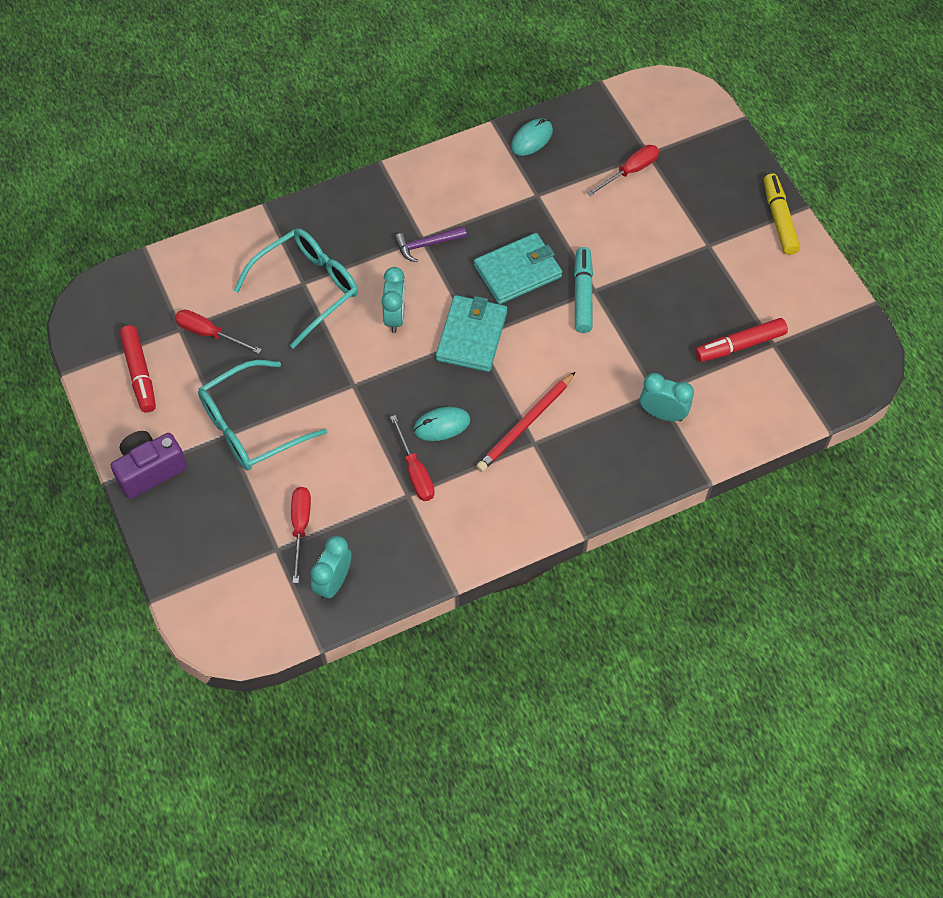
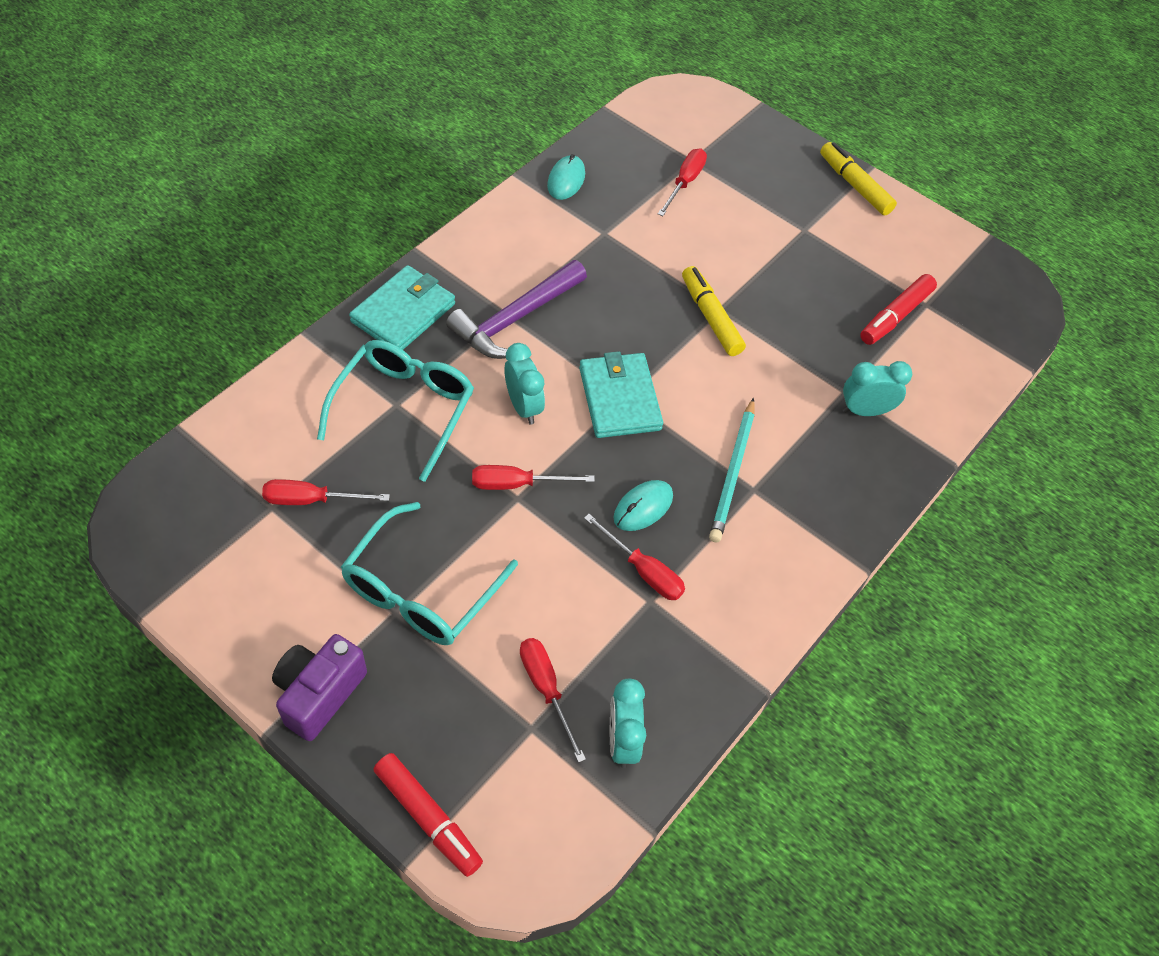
camera: 30 degrees left, 5 degrees down
red marker [119,325,156,413] -> red marker moved to [373,753,483,877]
purple hammer [395,226,467,262] -> purple hammer [446,260,587,359], size x1.79
turquoise wallet [474,233,562,304] -> turquoise wallet moved to [349,265,455,350]
red pencil [476,372,575,472] -> turquoise pencil [709,398,755,543]
turquoise marker [574,247,593,333] -> yellow marker [682,266,746,356]
none -> red screwdriver [472,465,595,490]

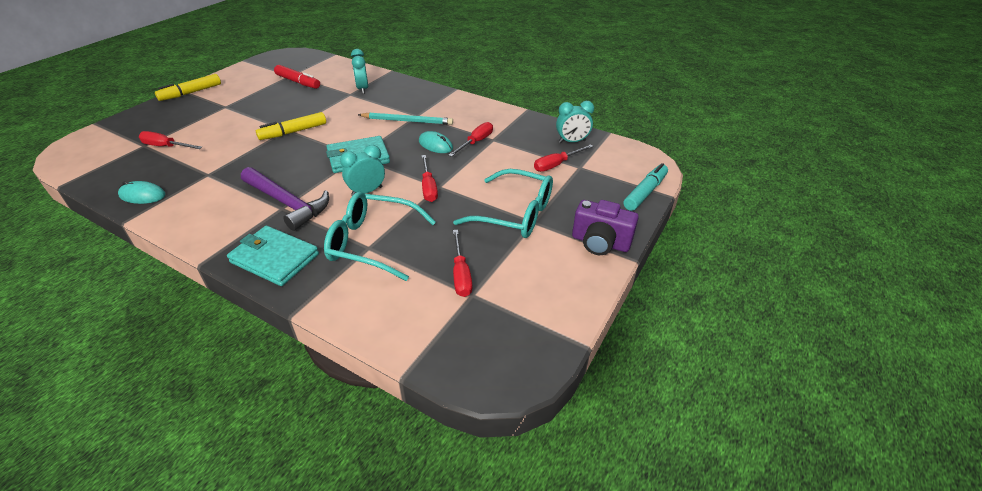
camera: 95 degrees left, 15 degrees down
red marker [373,753,483,877] -> turquoise marker [624,163,668,211]

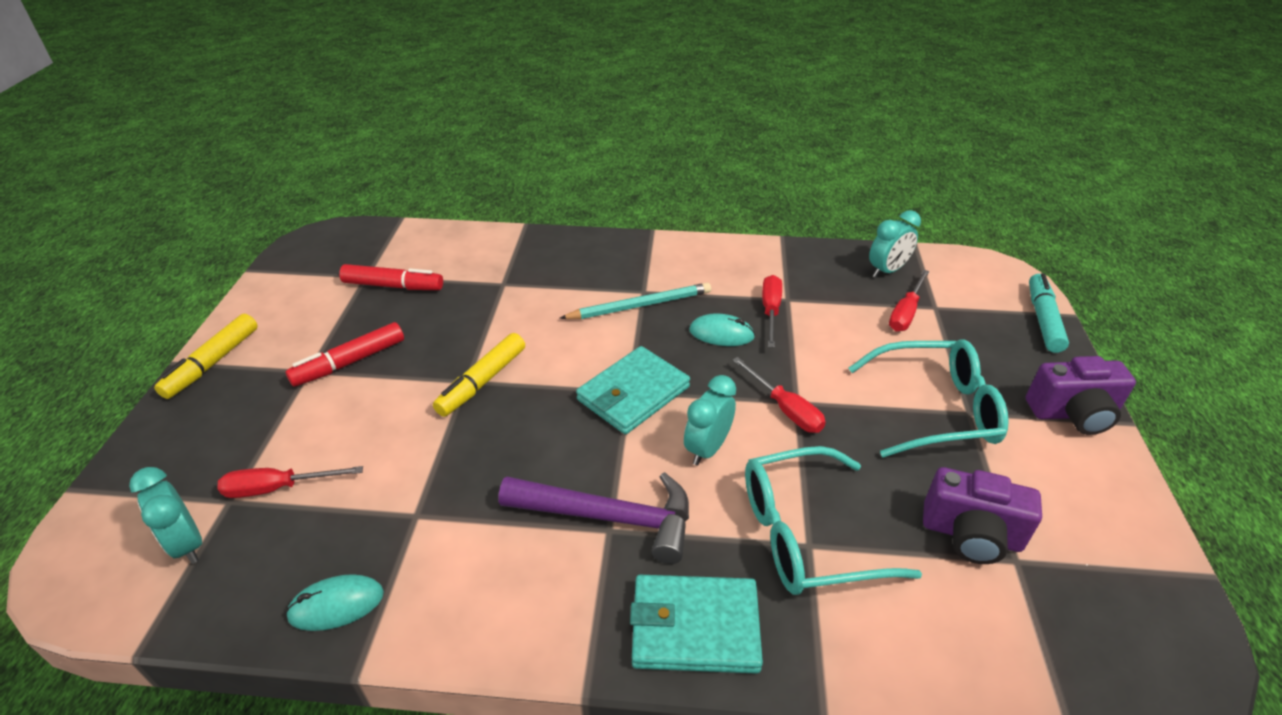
camera: 25 degrees left, 0 degrees up
turquoise clock [351,49,368,94] -> turquoise clock moved to [129,467,202,564]
red screwdriver [453,230,472,297] -> purple camera [923,467,1042,564]
none -> red marker [286,322,404,387]

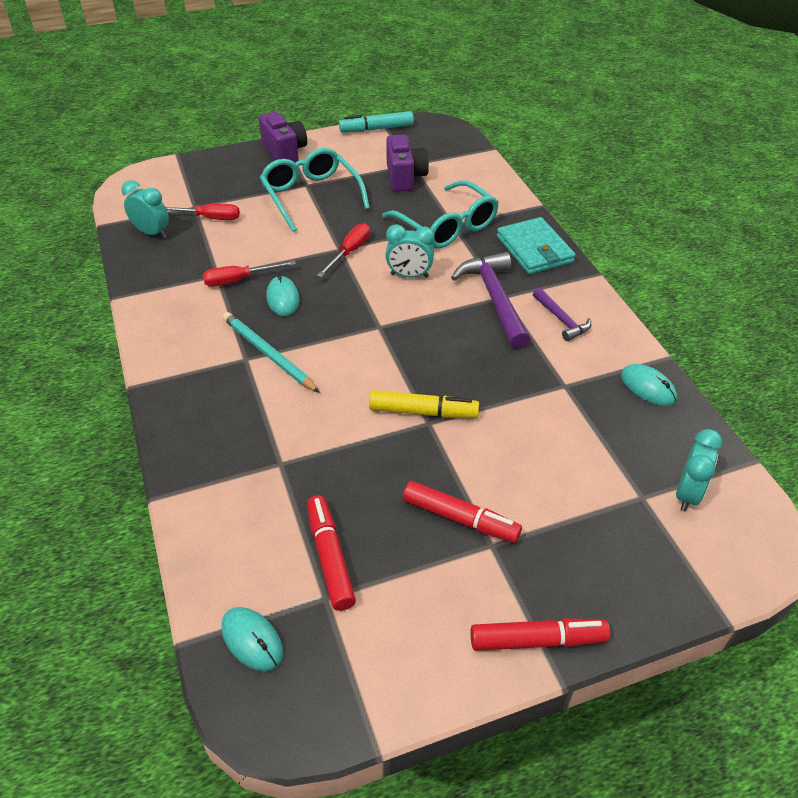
camera: 115 degrees left, 5 degrees up
yellow marker [154,314,258,399] -> red marker [471,618,610,651]
red screwdriver [218,466,363,498] -> none
turquoise wallet [576,346,690,434] -> none
turquoise marker [1029,273,1069,353] -> turquoise marker moved to [339,111,414,133]
none -> turquoise mouse [222,607,283,671]
none -> purple hammer [533,288,591,341]

